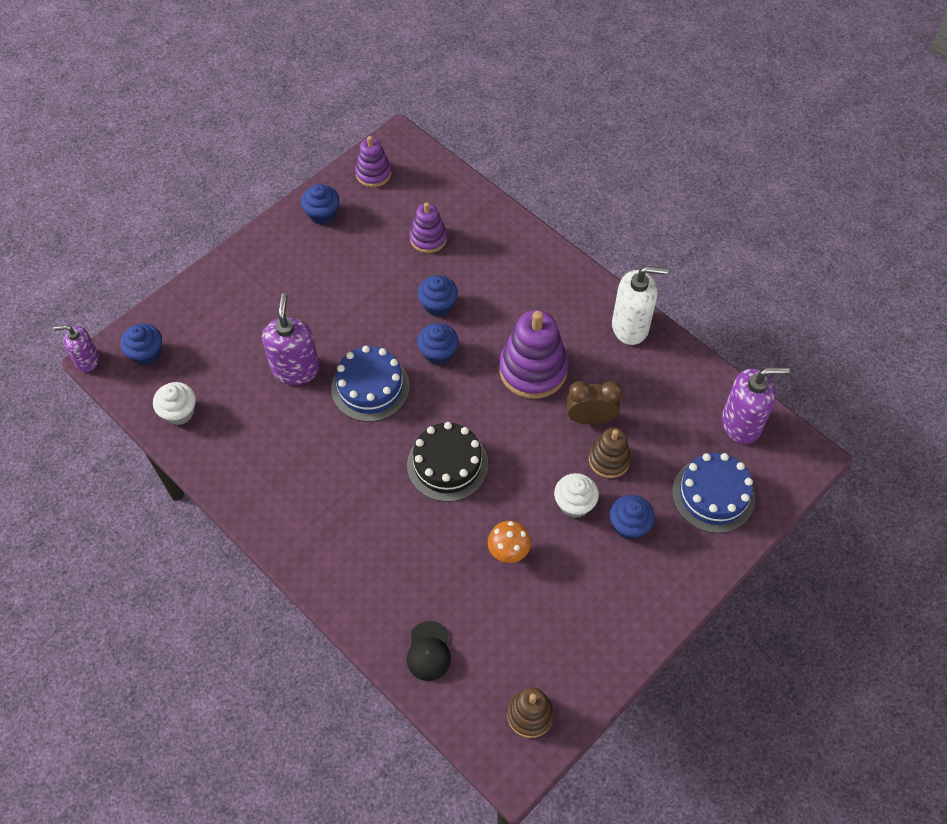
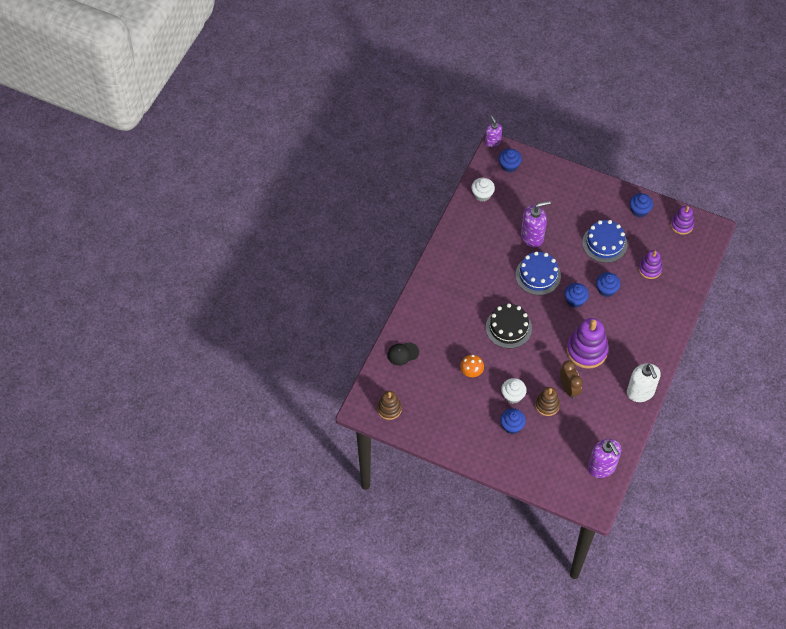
camera: 70 degrees right, 0 degrees up
blue cake [672,453,755,533] -> blue cake moved to [582,220,627,263]

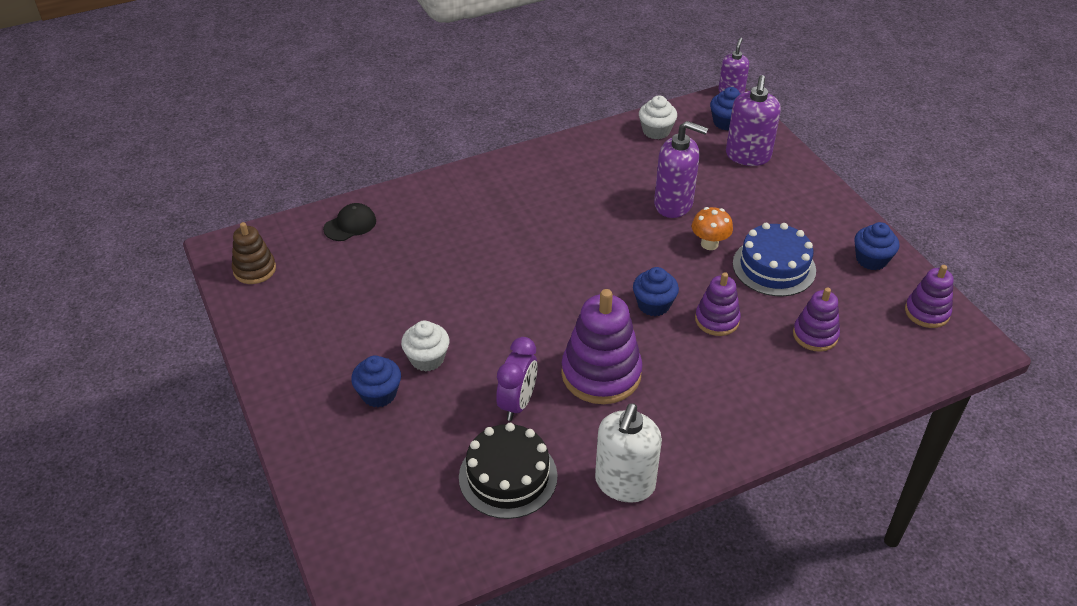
camera: 40 degrees right, 15 degrees down
black cap [387,342,419,366] -> black cap turned 120 degrees clockwise [323,203,376,241]
orange mushroom [460,355,484,377] -> orange mushroom moved to [692,207,733,250]
black cake [486,303,532,348] -> black cake moved to [459,423,557,519]
blue cake [515,251,561,295] -> none
brown stacking toy [535,387,560,416] -> none
brown clock [560,360,583,399] -> purple clock [496,337,538,421]
purple soap dispenser [588,439,621,478] -> purple soap dispenser moved to [726,75,781,166]
blue cupcake [596,272,621,297] -> purple stacking toy [695,272,741,336]

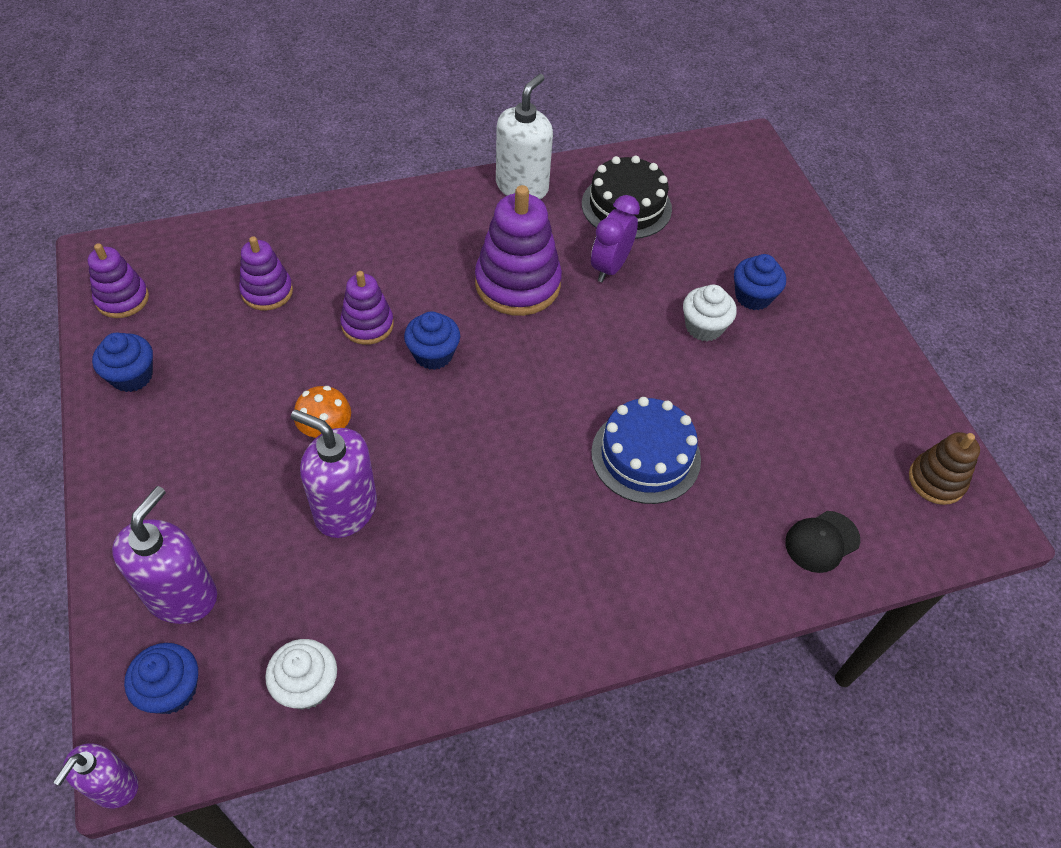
camera: 175 degrees left, 10 degrees up
blue cake [733,223,816,297] -> blue cake moved to [591,397,701,504]

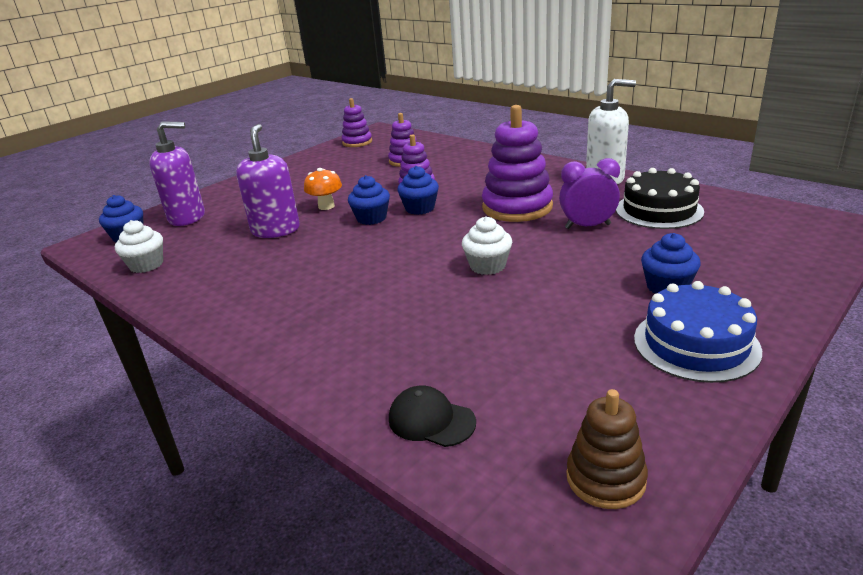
camera: 65 degrees right, 25 degrees down
purple soap dispenser [53,743,138,808] -> none
blue cupcake [92,333,153,392] -> blue cupcake moved to [348,175,390,225]
blue cake [591,397,701,504] -> blue cake moved to [634,281,762,383]
white cupcake [683,285,737,341] -> white cupcake moved to [462,216,512,275]

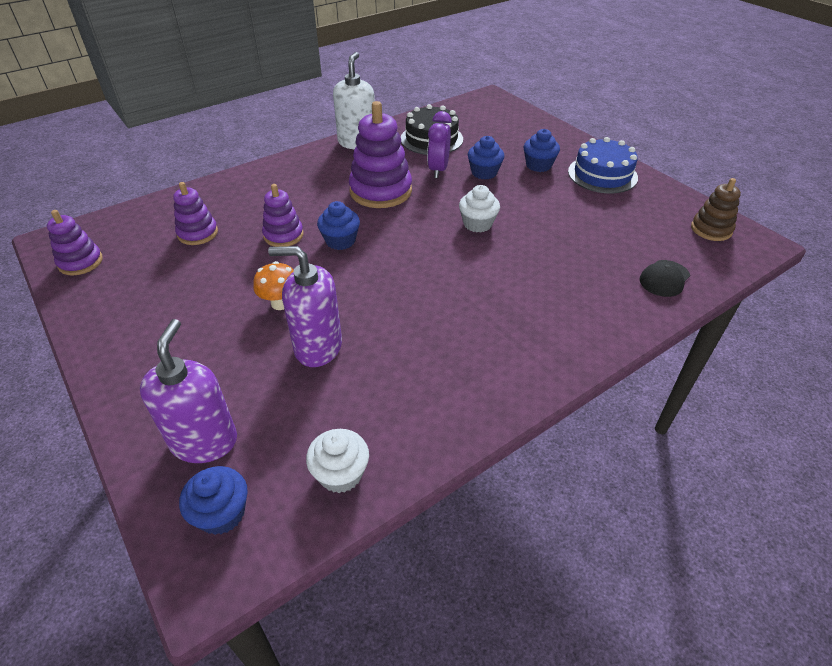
camera: 80 degrees left, 15 degrees up
blue cupcake [348,175,390,225] -> blue cupcake moved to [468,136,504,179]

